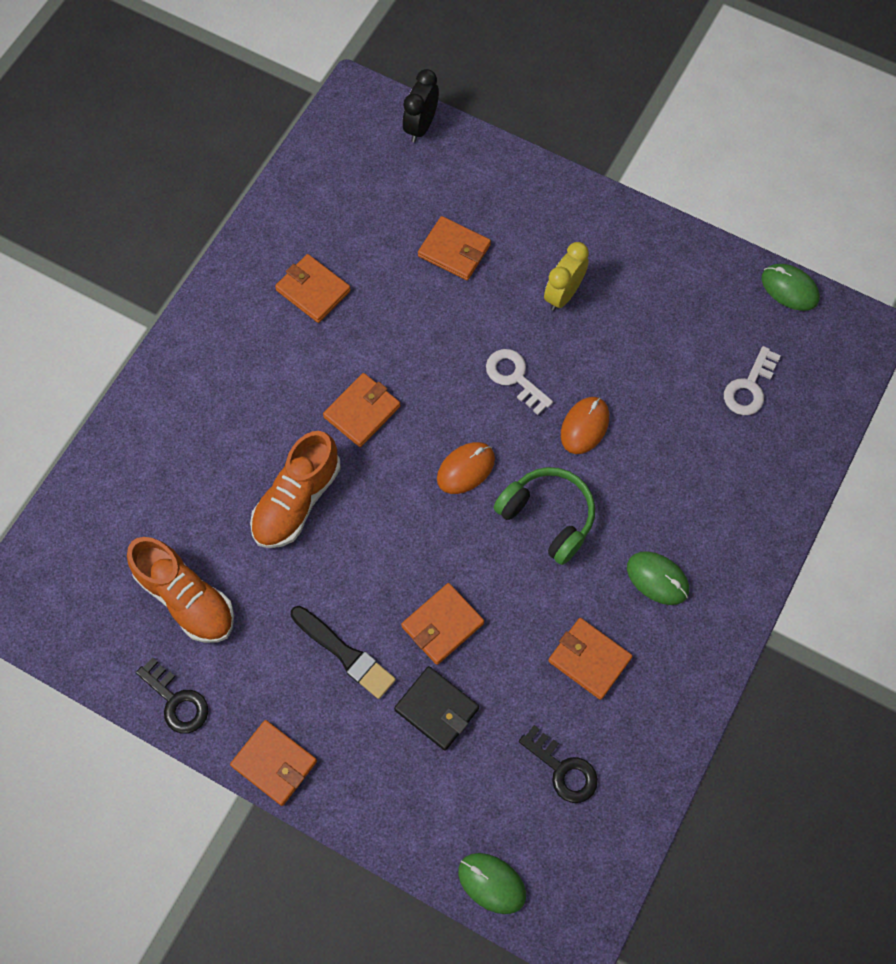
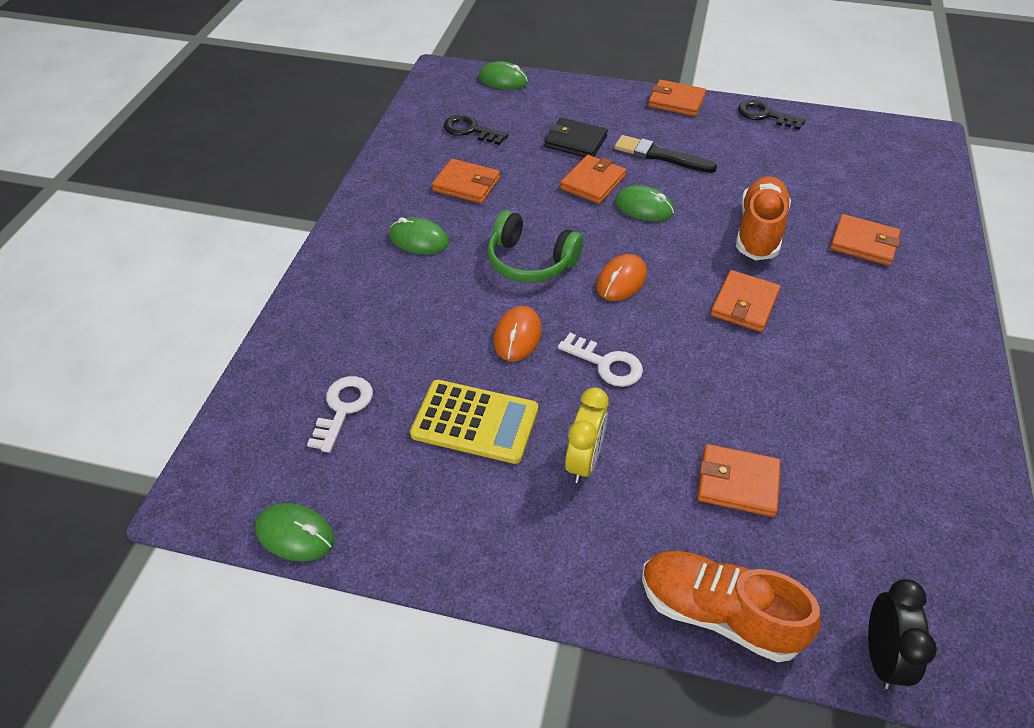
camera: 165 degrees right, 20 degrees down
orange shoe [127,537,234,643] -> orange shoe moved to [642,551,821,662]
orange wallet [275,254,351,323] -> orange wallet moved to [830,214,901,266]
none -> yellow calculator [410,380,538,464]
none -> green mouse [615,185,674,221]

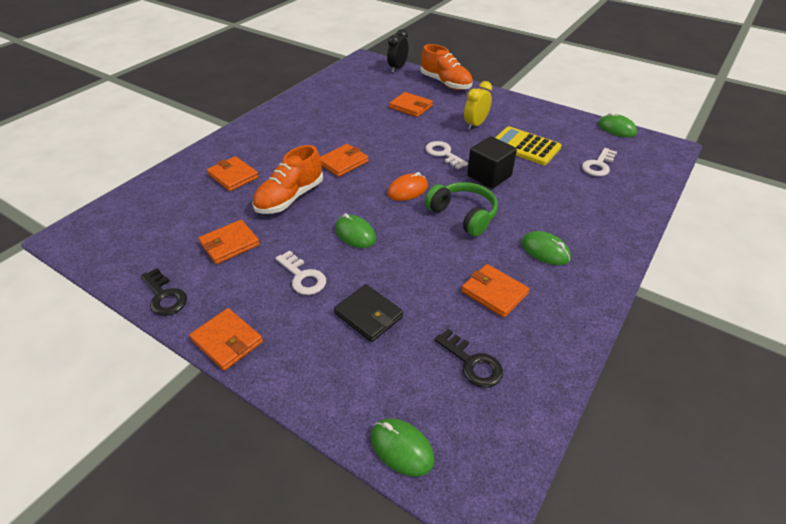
camera: 160 degrees left, 5 degrees down
orange mouse [494,306,542,361] -> black cube [467,136,517,189]
orange wallet [560,155,626,204] -> orange wallet moved to [198,220,260,264]
black brush [614,135,717,173] -> white key [275,250,326,295]

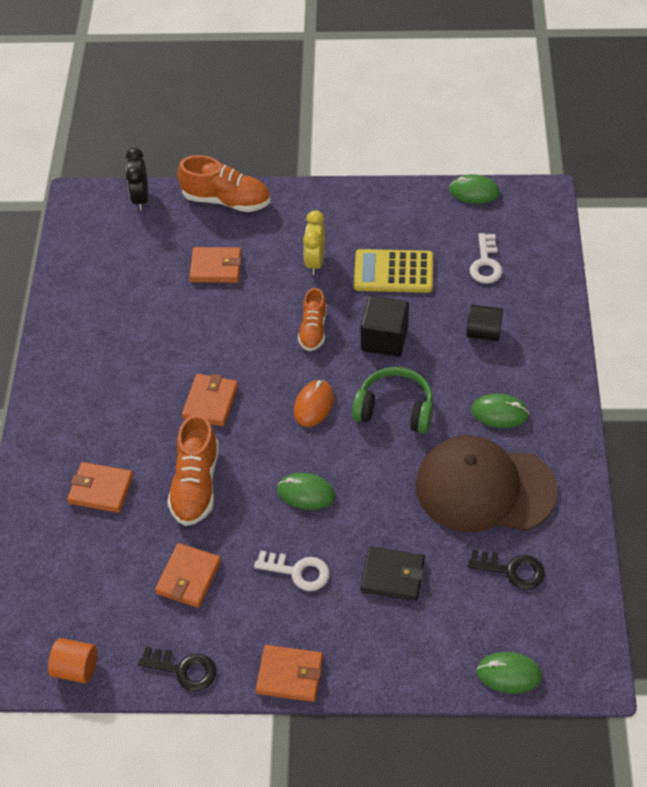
camera: 30 degrees left, 10 degrees up
white key [425,141,468,169] -> orange shoe [298,288,327,351]
orange wallet [461,264,529,318] -> brown cap [416,436,557,532]
none -> orange cylinder [48,638,97,683]
none -> black cylinder [466,305,503,341]

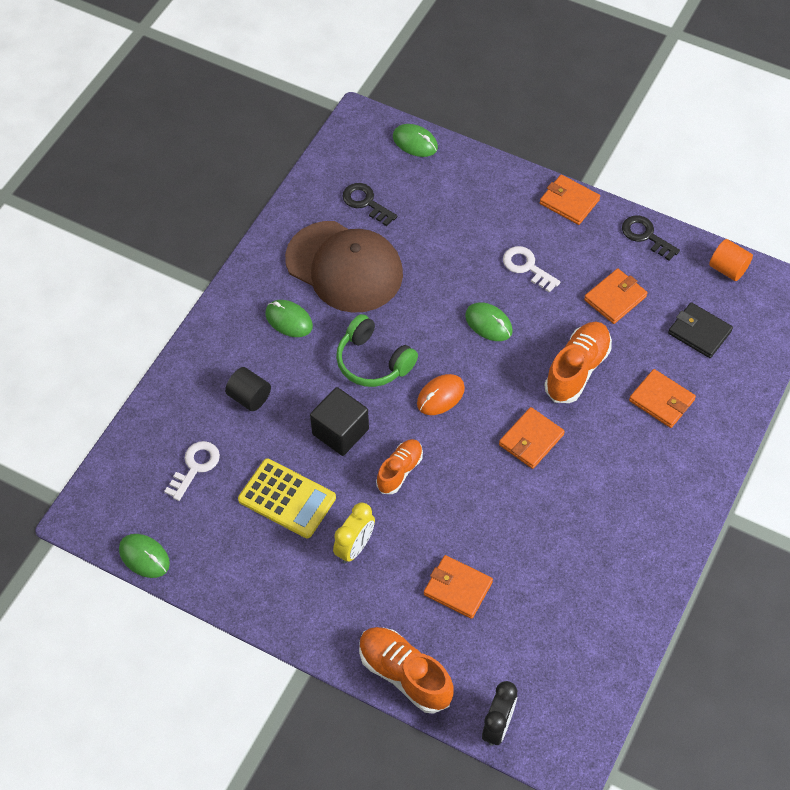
camera: 155 degrees left, 5 degrees up
black wallet [361,547,425,601] -> black wallet moved to [668,302,733,358]

